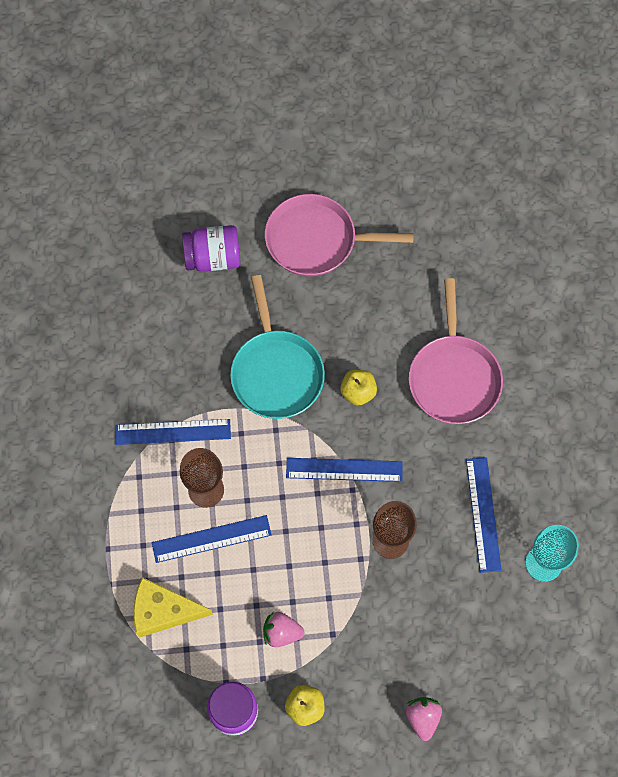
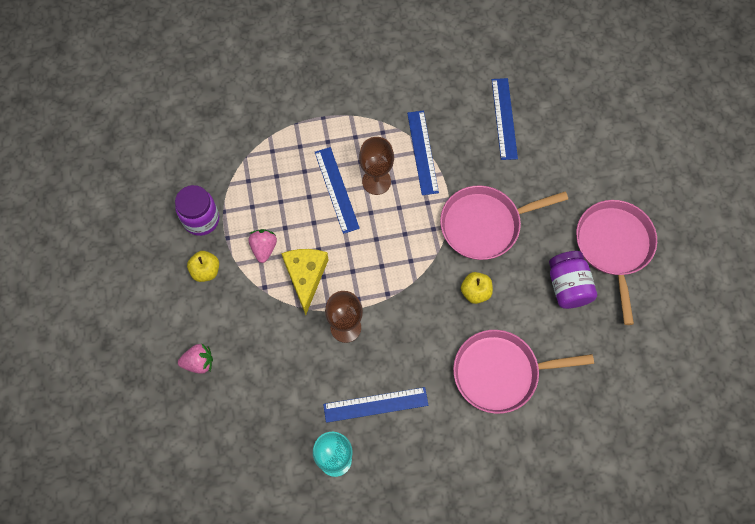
camera: 85 degrees right, 0 degrees up
yellow cheese [133,577,213,638] -> yellow cheese moved to [281,249,328,315]
purple jar [182,225,241,272] -> purple jar moved to [549,251,597,309]
turquoise pan [230,275,325,419] -> pink pan [440,185,568,260]
blue ruler [286,458,403,482] -> blue ruler moved to [492,78,518,160]

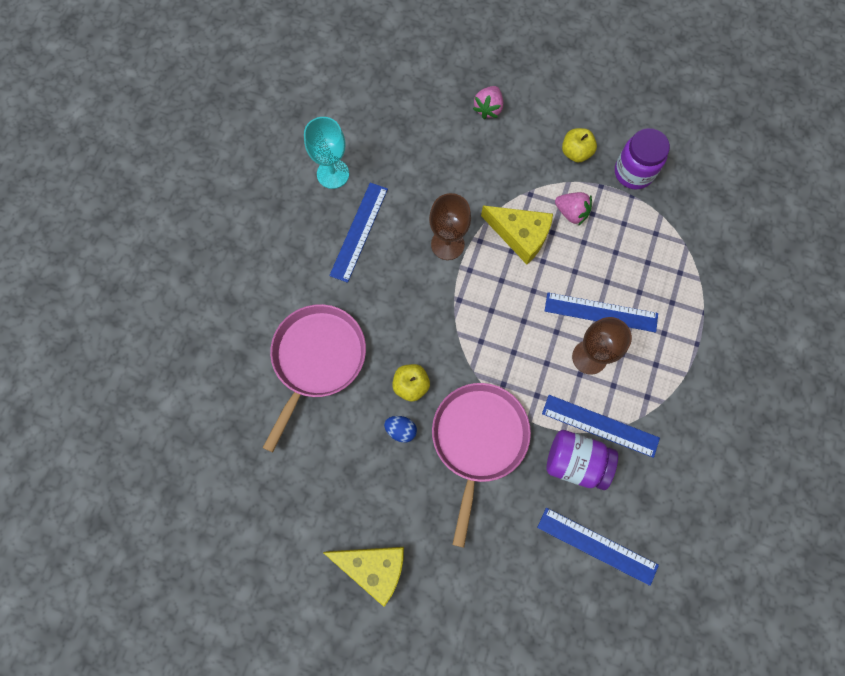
camera: 120 degrees right, 5 degrees up
purple jar [549,251,597,309] -> purple jar moved to [546,430,618,490]
pink pan [576,200,657,325] -> yellow cheese [323,547,404,607]
none -> blue egg [384,416,417,443]

